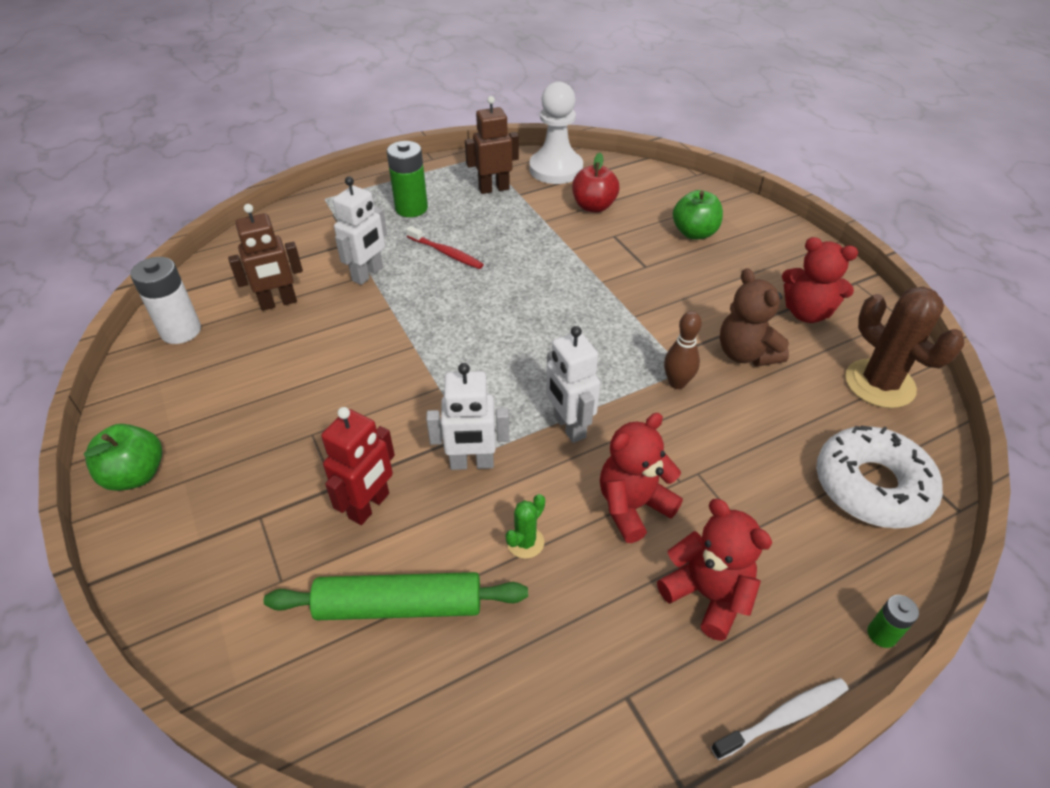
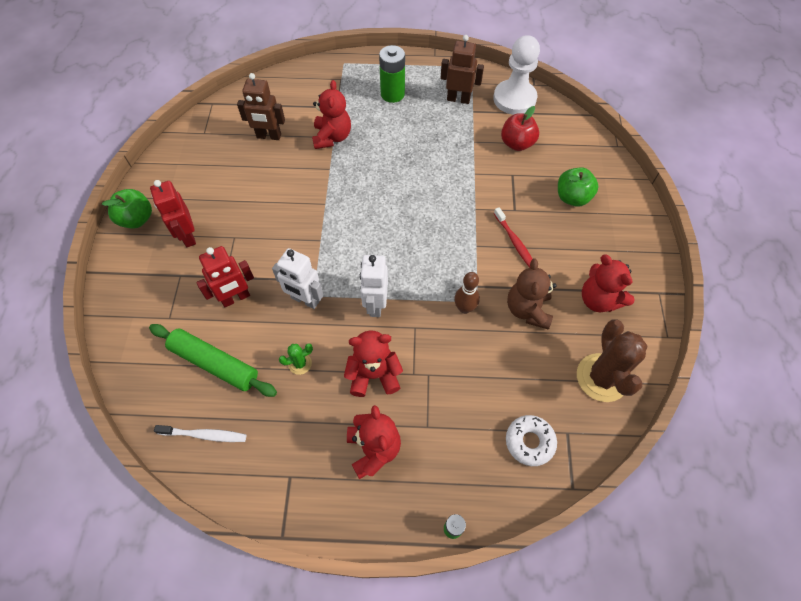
camera: 30 degrees right, 15 degrees up
white battery [130,257,201,344] -> none
white robot [333,176,387,285] -> red teddy bear [312,80,351,149]
red toothbrush [406,226,484,269] -> red toothbrush moved to [494,207,532,268]
white toothbrush [711,678,848,760] -> white toothbrush moved to [154,425,247,442]
white donut [816,426,943,529] -> white donut [506,415,557,466], size x0.61
none -> red robot [150,180,196,247]

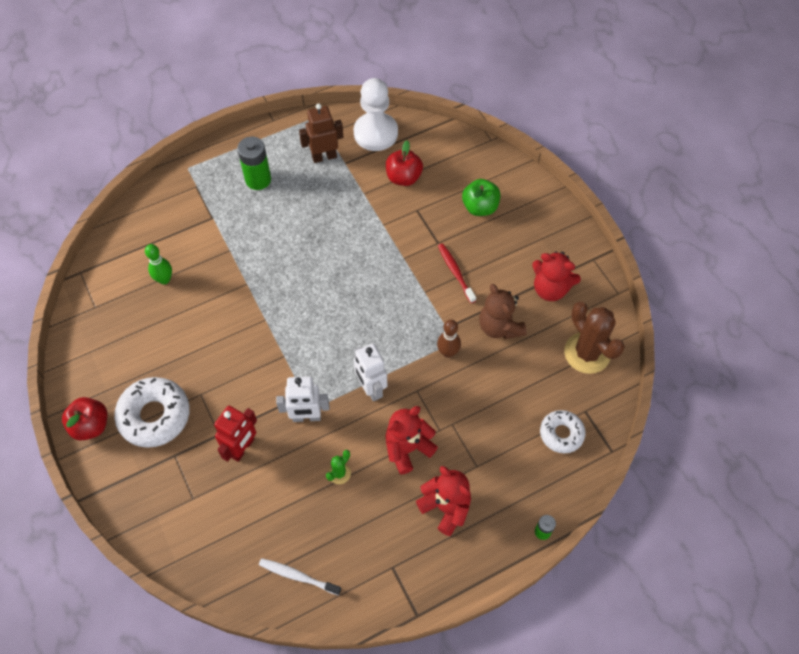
camera: 30 degrees left, 0 degrees up
green apple [102,189,152,229] -> red apple [62,397,107,441]
green rolling pin [149,324,277,397] -> none
red robot [150,180,196,247] -> white donut [114,377,190,448]
white toothbrush [154,425,247,442] -> white toothbrush turned 135 degrees counterclockwise [259,558,341,595]
brown robot [237,73,285,140] -> green bowling pin [145,244,172,284]
red teddy bear [312,80,351,149] -> none
red toothbrush [494,207,532,268] -> red toothbrush turned 150 degrees counterclockwise [438,243,476,303]

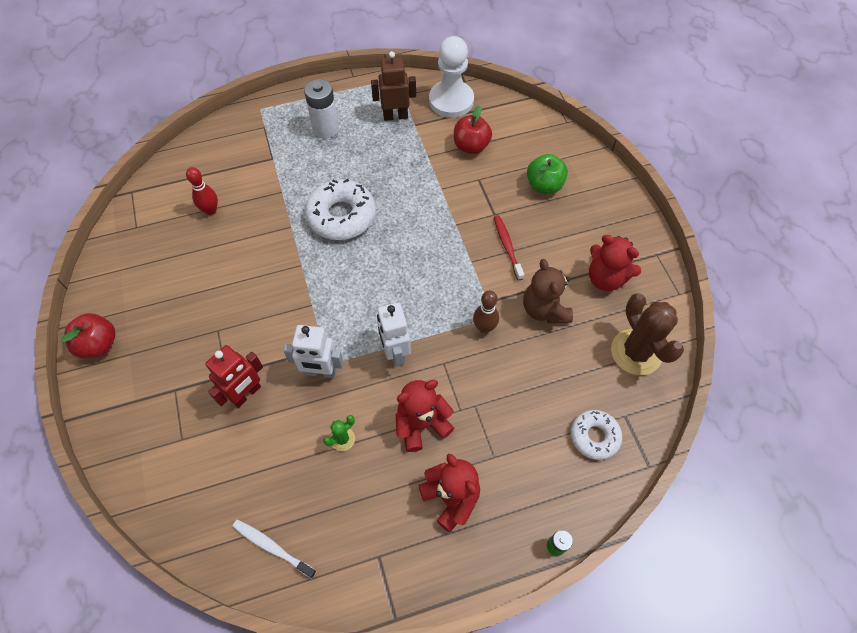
camera: 10 degrees right, 0 degrees up
white donut [114,377,190,448] -> white donut moved to [305,179,376,240]
green bowling pin [145,244,172,284] -> red bowling pin [186,167,218,215]
green battery [237,137,271,190] -> white battery [304,79,339,138]

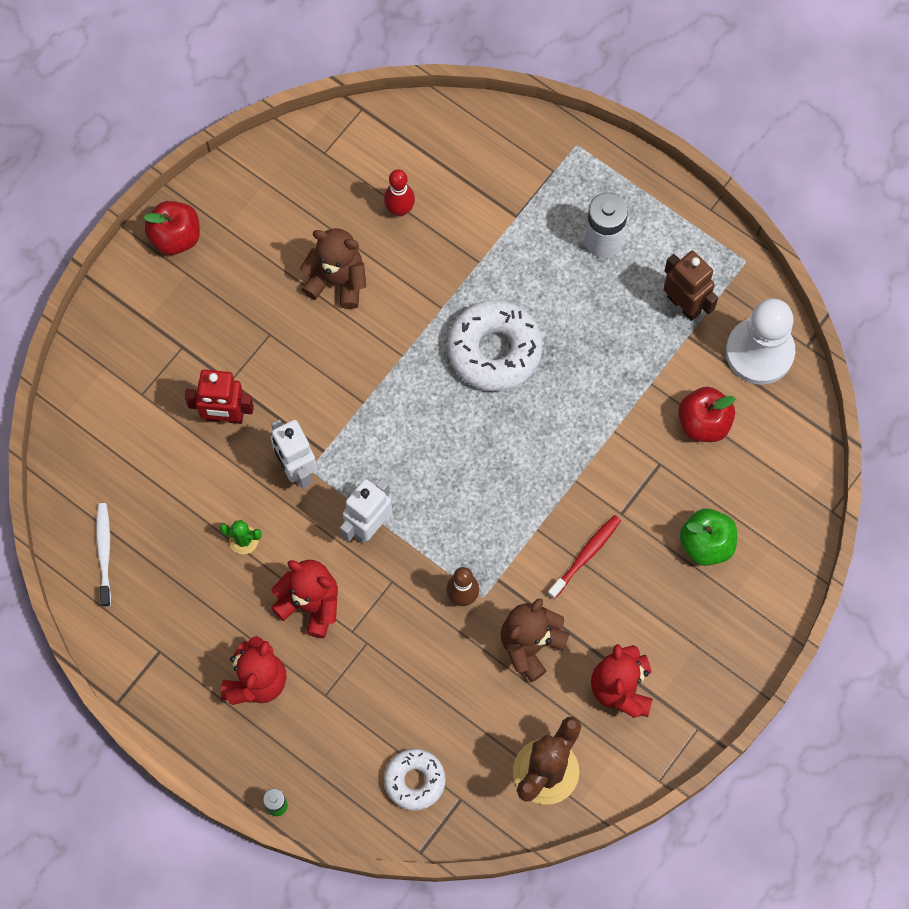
camera: 55 degrees right, 10 degrees up
none -> brown teddy bear [300,228,366,309]

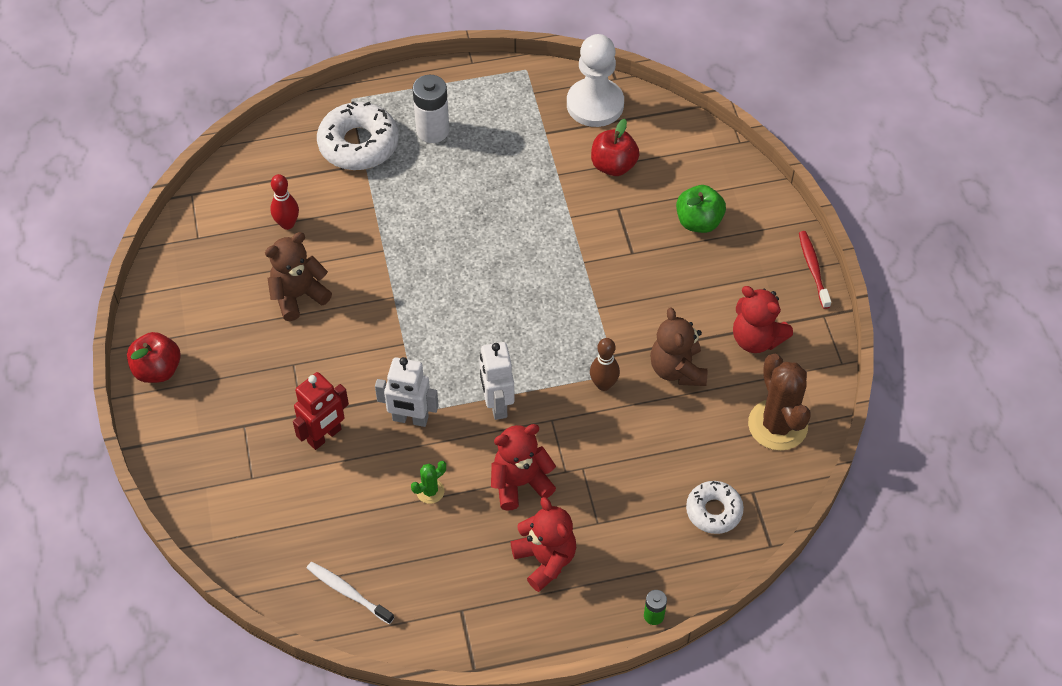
camera: 50 degrees left, 15 degrees down
white donut [447,300,543,391] -> white donut moved to [317,101,399,170]
red toothbrush [548,515,621,599] -> red toothbrush moved to [799,231,831,309]
brown robot [664,251,718,321] -> none

